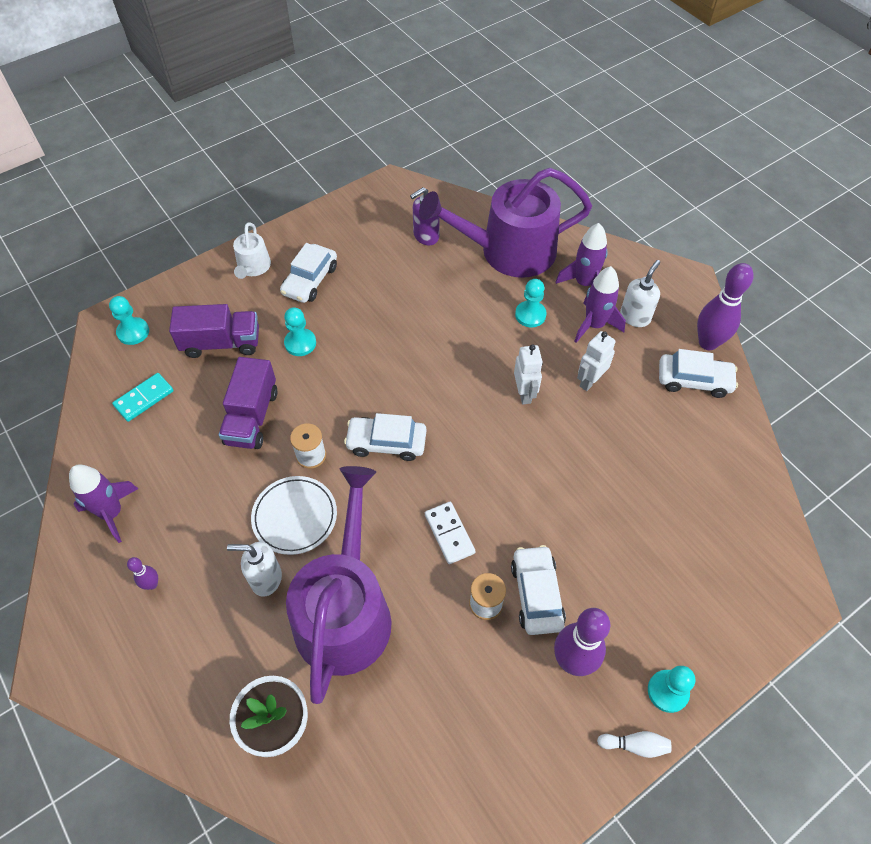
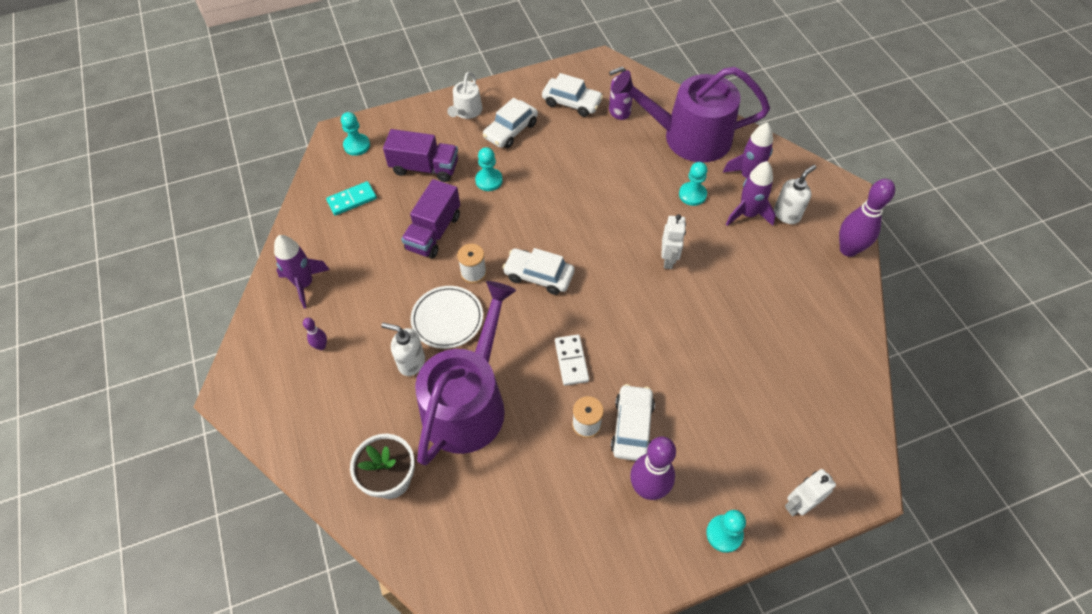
camera: 15 degrees right, 0 degrees up
white robot [577,331,616,391] -> white robot moved to [785,469,836,516]
white bowling pin [597,731,671,758] -> none
white car [659,349,738,398] -> white car moved to [542,73,603,117]

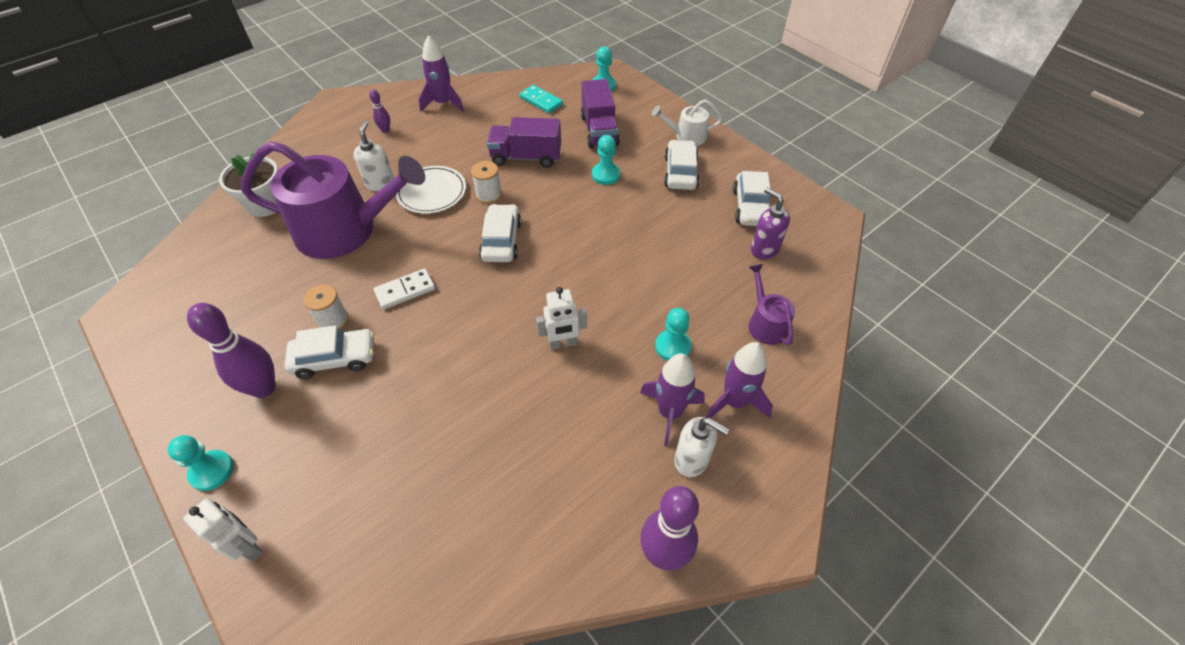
camera: 70 degrees right, 5 degrees down
white car [483,98,538,148] -> white car turned 75 degrees clockwise [664,140,699,190]
purple watering can [612,67,770,162] -> purple watering can [749,264,795,345], size x0.45

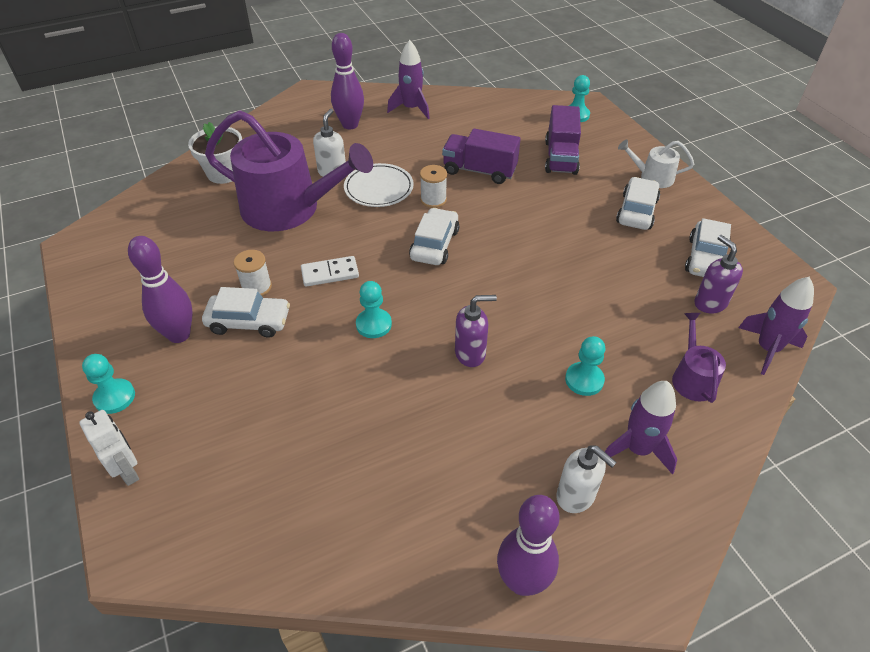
camera: 15 degrees right, 5 degrees down
purple bowling pin [369,89,390,133] -> purple bowling pin [331,33,364,129], size x2.09
turquoise domino [519,85,563,113] -> none
white robot [536,287,587,350] -> purple soap dispenser [455,295,497,367]
turquoise pawn [592,135,620,185] -> turquoise pawn moved to [356,281,392,338]
purple rocket [640,353,705,446] -> purple rocket moved to [738,277,814,375]

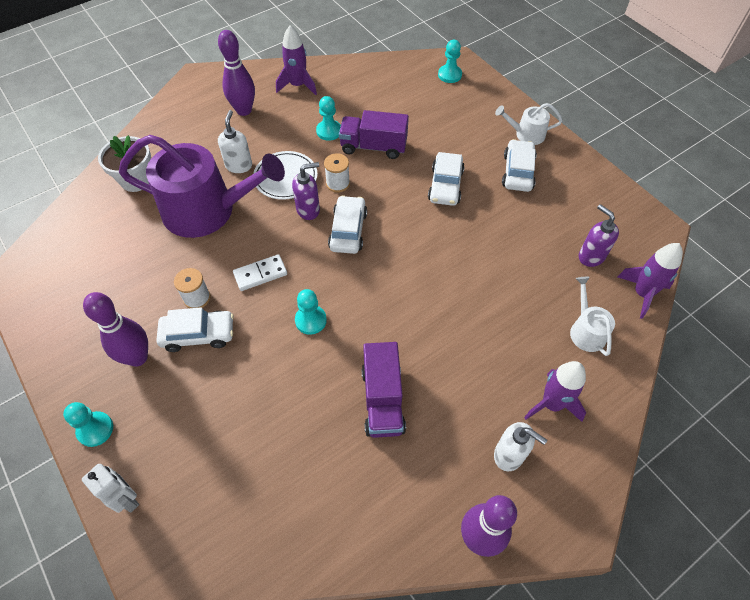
camera: 10 degrees left, 10 degrees up
purple soap dispenser [455,295,497,367] -> purple soap dispenser moved to [292,162,320,220]
purple truck [545,105,581,175] -> purple truck moved to [361,342,406,438]
turquoise pawn [565,336,605,396] -> turquoise pawn moved to [316,96,341,141]
purple watering can [672,313,726,403] -> white watering can [570,277,615,356]
white car [685,218,731,277] -> white car moved to [428,152,465,206]

